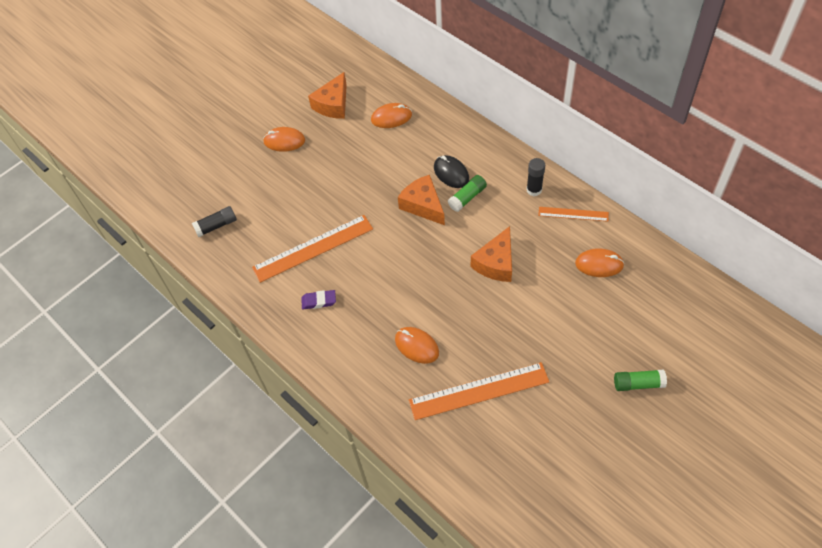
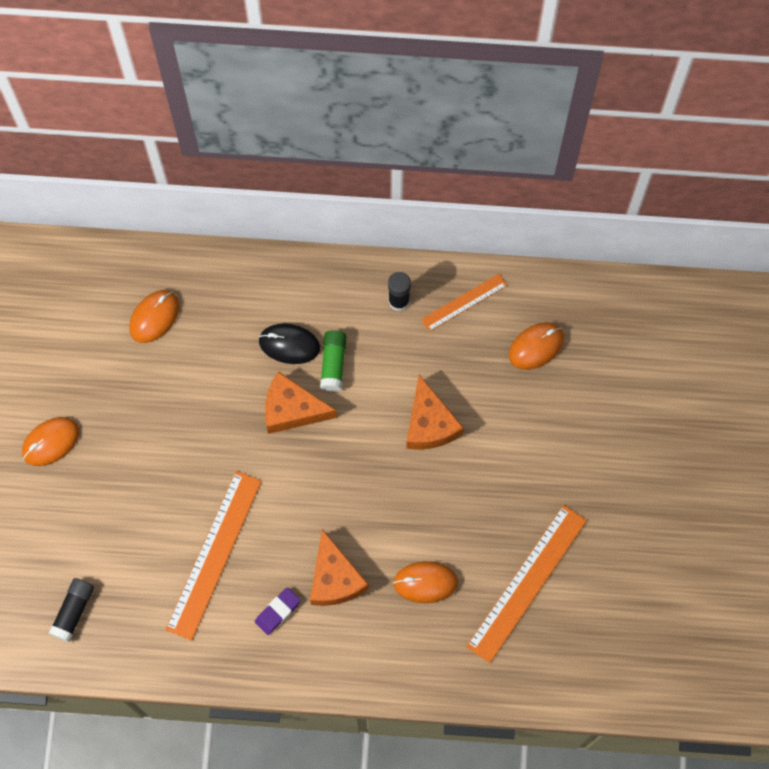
camera: 45 degrees left, 15 degrees up
orange cheese [308,72,347,119] -> orange cheese moved to [310,529,369,606]
green glue stick [614,370,667,391] -> none

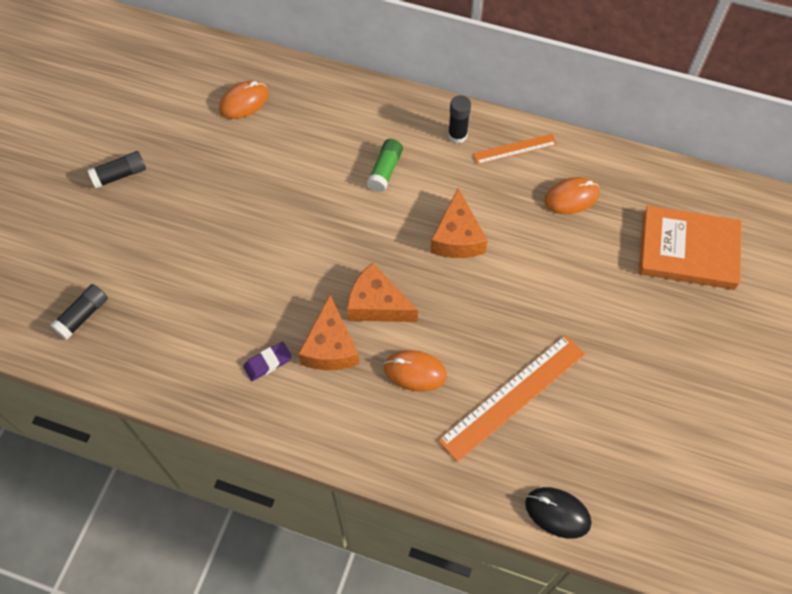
camera: 15 degrees right, 10 degrees down
orange mouse [22,417,79,466] -> black glue stick [87,151,146,188]
orange ruler [165,471,262,641] -> none
black mouse [259,324,320,364] -> black mouse moved to [525,487,591,539]
orange cheese [265,371,337,434] -> orange cheese moved to [347,263,418,322]
none -> orange book [639,205,741,290]

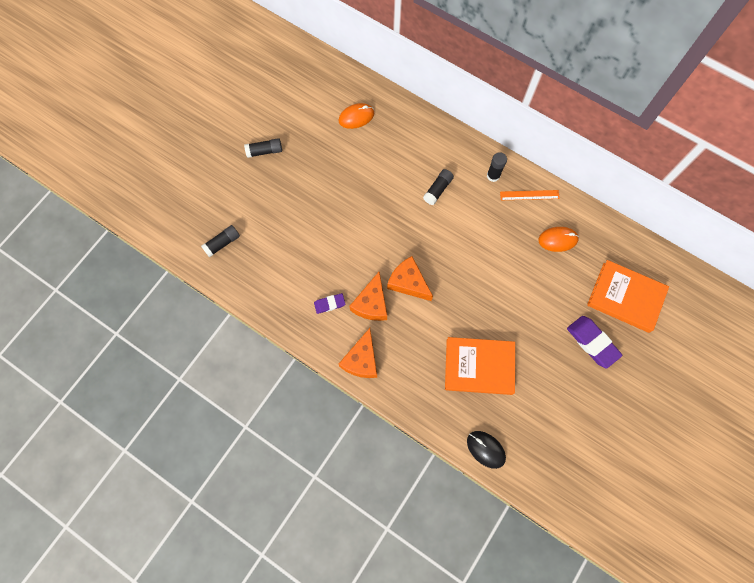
camera: 15 degrees right, 10 degrees up
green glue stick [367,139,403,192] -> black glue stick [423,169,454,205]
orange mouse [384,350,447,392] -> none
orange cheese [430,188,488,258] -> orange cheese moved to [339,328,377,378]
orange ruler [438,335,585,462] -> orange book [445,337,515,395]
none -> purple eraser [567,316,622,369]

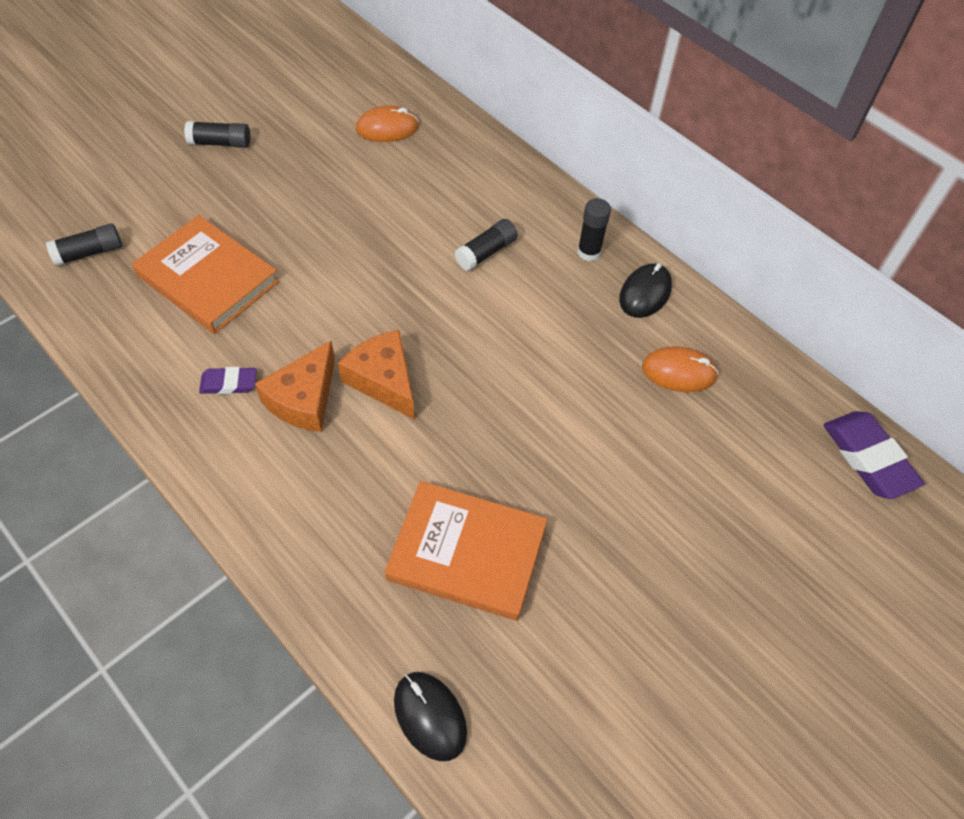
camera: 10 degrees right, 15 degrees down
orange cheese [339,328,377,378] -> none
orange ruler [500,190,560,200] -> black mouse [619,263,672,318]
purple eraser [567,316,622,369] -> purple eraser moved to [823,411,925,499]
orange book [587,260,669,333] -> orange book moved to [132,215,279,334]

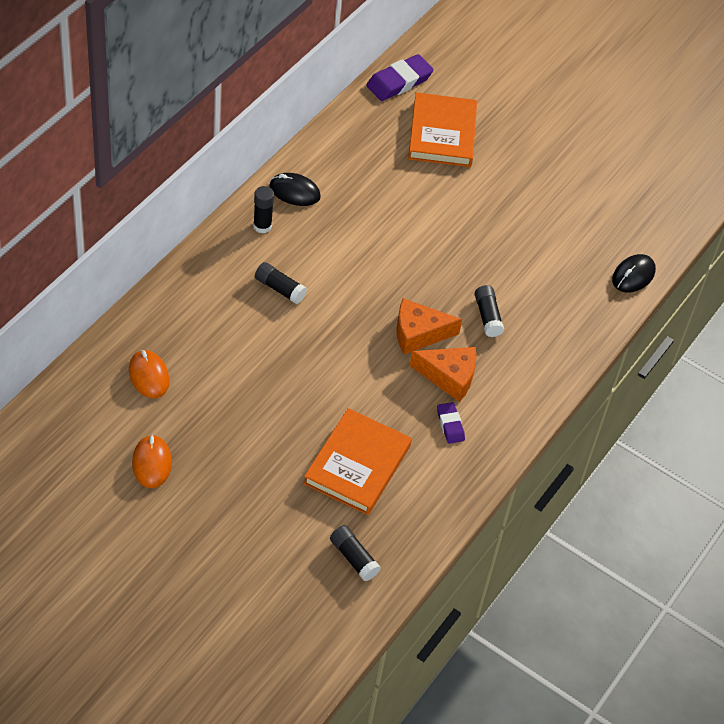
camera: 105 degrees left, 5 degrees down
black glue stick [184,121,250,148] -> black glue stick moved to [475,285,504,337]
orange cheese [338,330,415,420] -> orange cheese turned 45 degrees clockwise [396,298,462,354]
orange book [385,481,547,621] -> orange book moved to [408,92,477,167]
orange mouse [642,346,719,392] -> orange mouse moved to [132,434,172,488]

